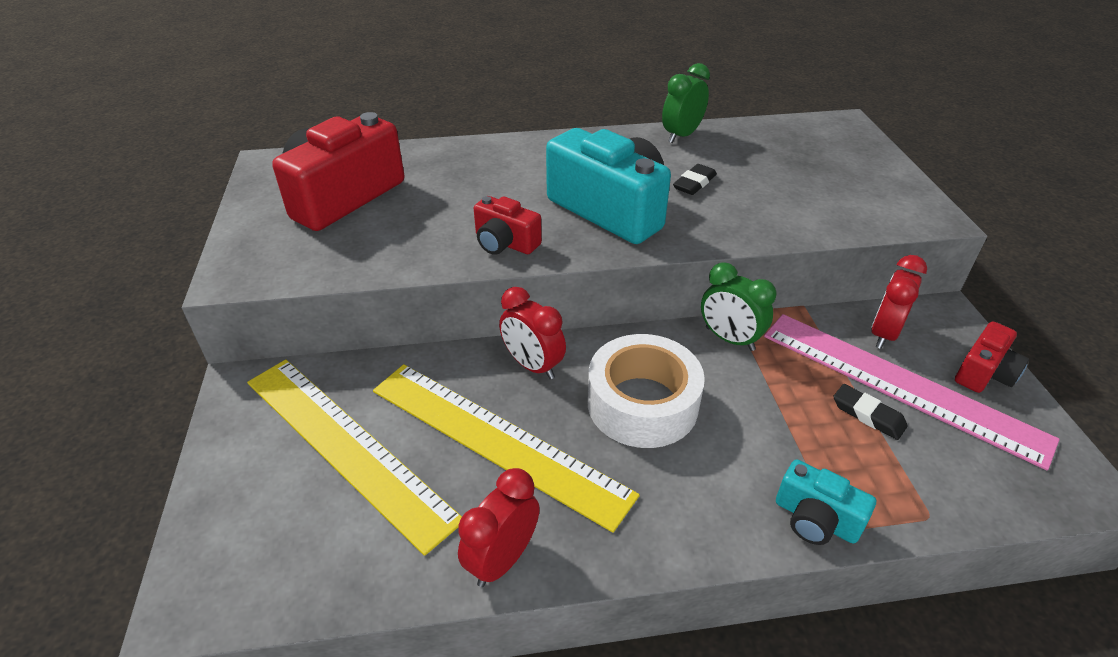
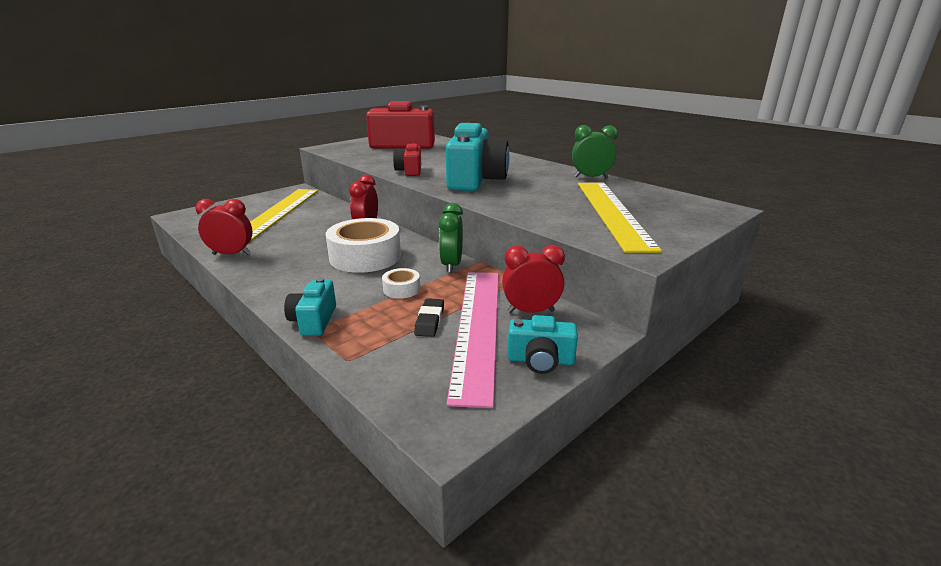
camera: 55 degrees right, 15 degrees down
yellow ruler [373,364,640,533] -> yellow ruler moved to [578,183,662,253]
black eraser [673,164,717,195] -> none
red camera [955,321,1029,393] -> turquoise camera [507,315,578,374]
none -> white tape [382,268,420,299]

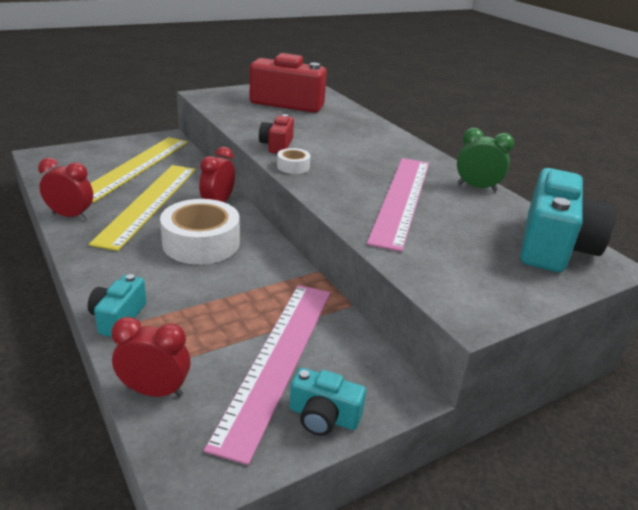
camera: 10 degrees right, 5 degrees up
white tape [382,268,420,299] -> white tape moved to [277,148,310,174]
black eraser [414,298,444,337] -> none
green clock [439,203,463,273] -> none
turquoise camera [446,123,509,191] -> turquoise camera moved to [520,168,616,272]
red clock [502,245,565,313] -> red clock moved to [111,317,191,397]
yellow ruler [578,183,662,253] -> yellow ruler moved to [89,165,196,251]
none -> pink ruler [367,158,429,252]

